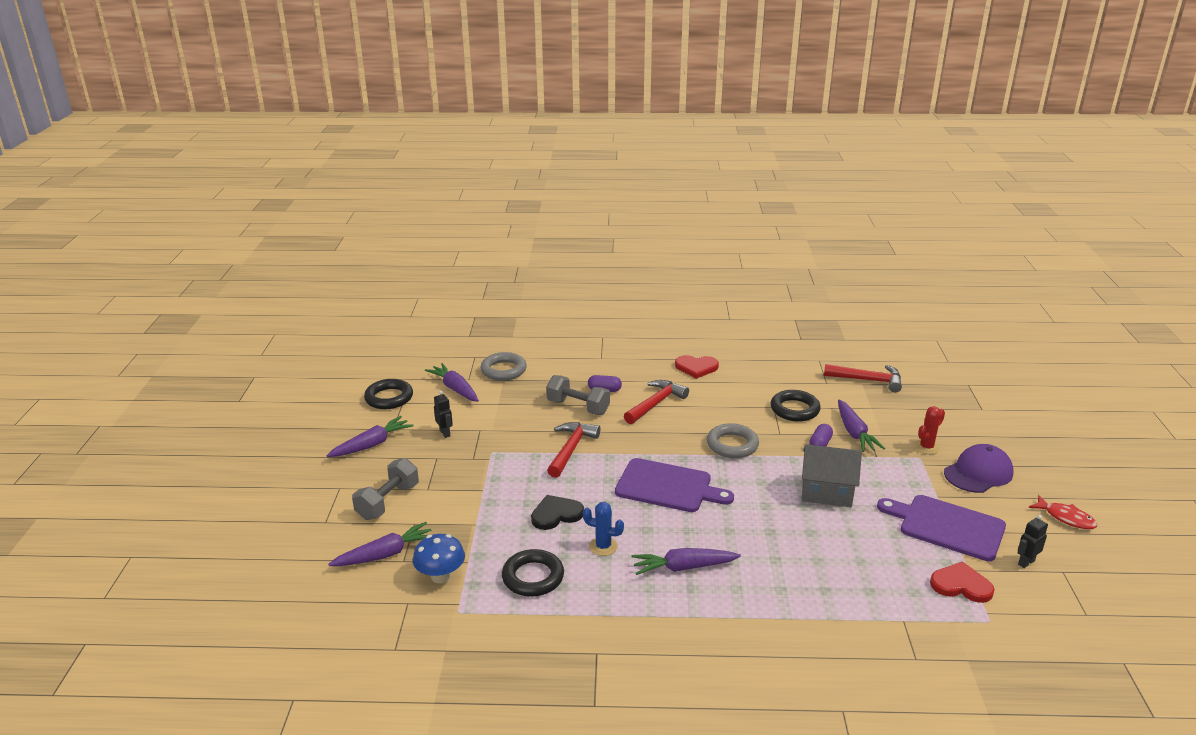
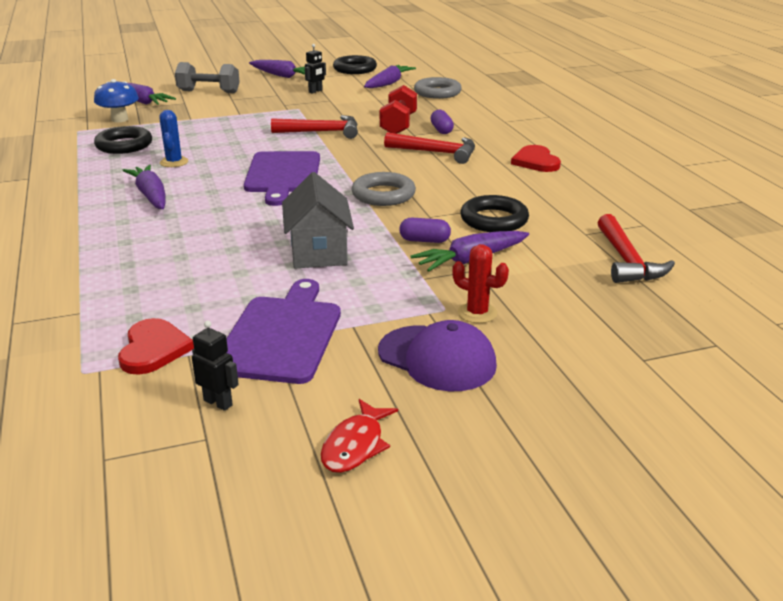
camera: 70 degrees right, 0 degrees up
black heart [531,495,584,530] -> none
grey dumbbell [546,375,610,415] -> red dumbbell [380,85,417,134]

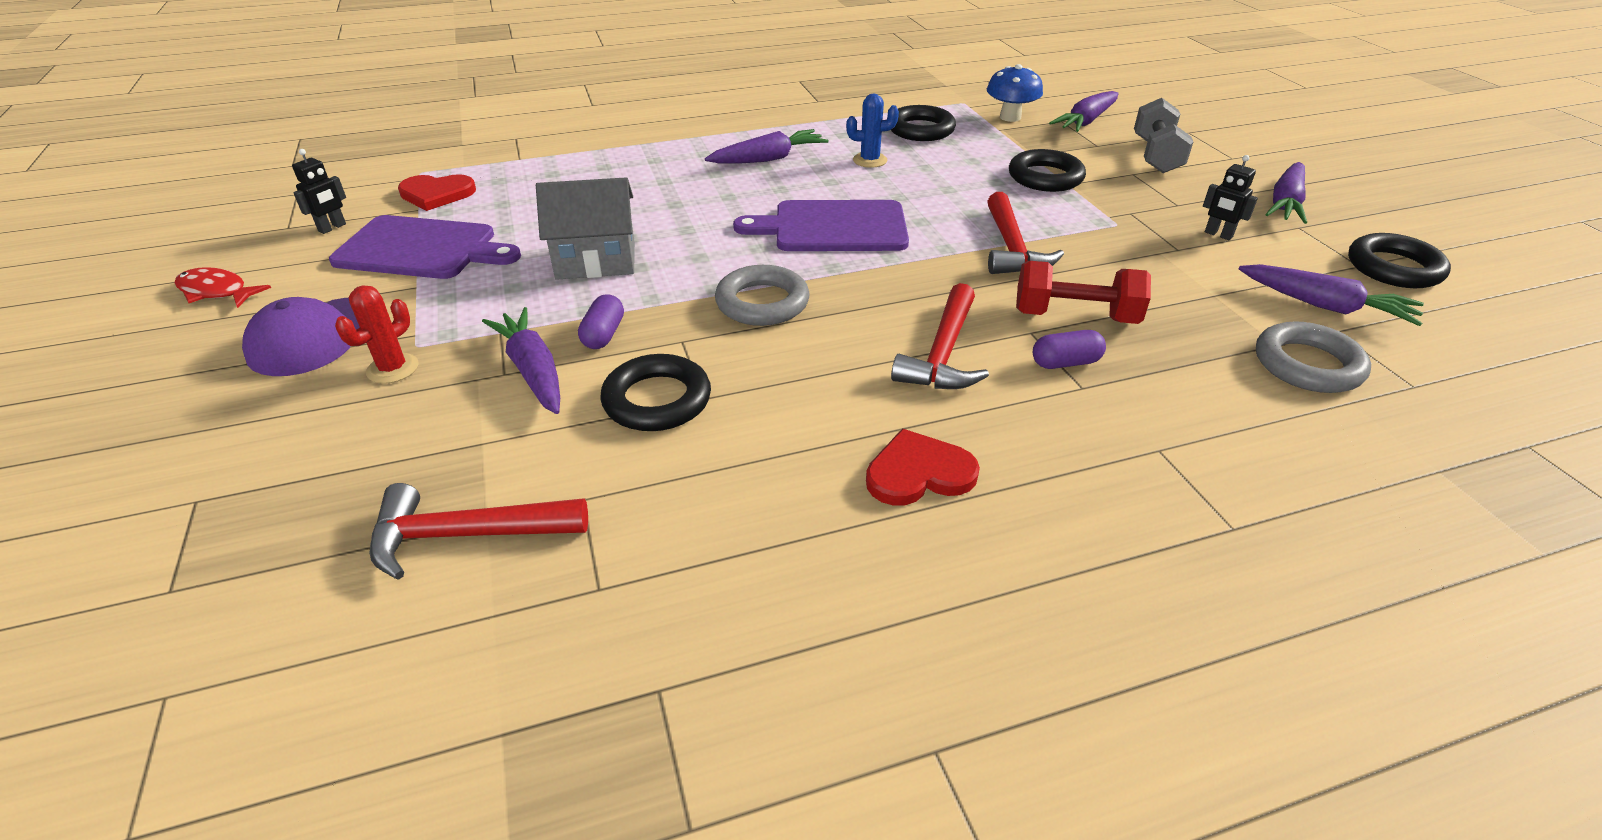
camera: 90 degrees right, 10 degrees up
none -> black ring [1009,149,1086,192]

